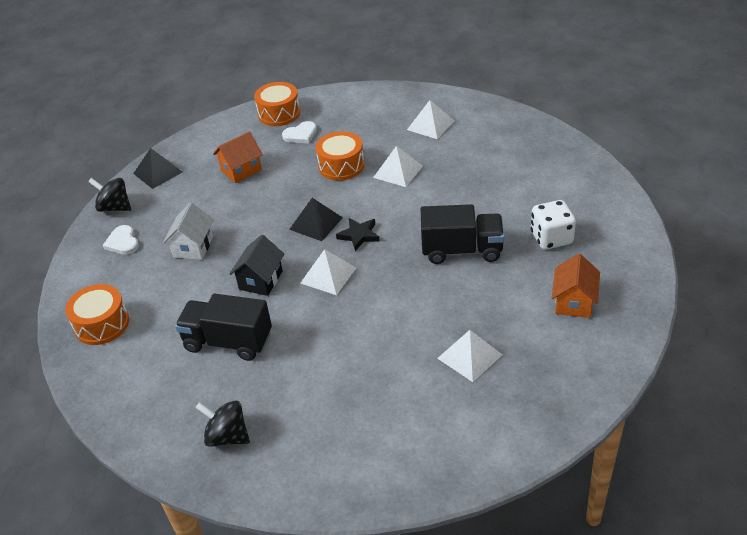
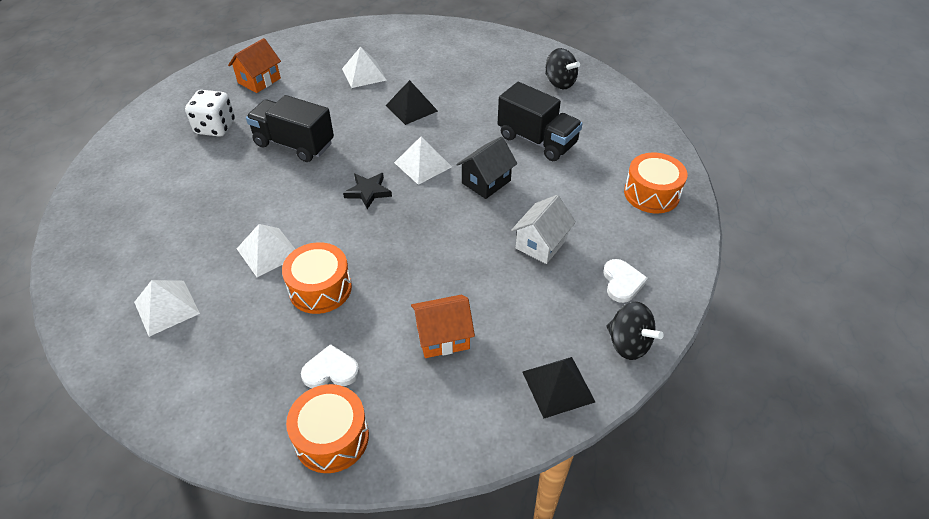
camera: 160 degrees left, 5 degrees up
black pyramid [289,198,343,241] -> black pyramid moved to [385,80,438,125]

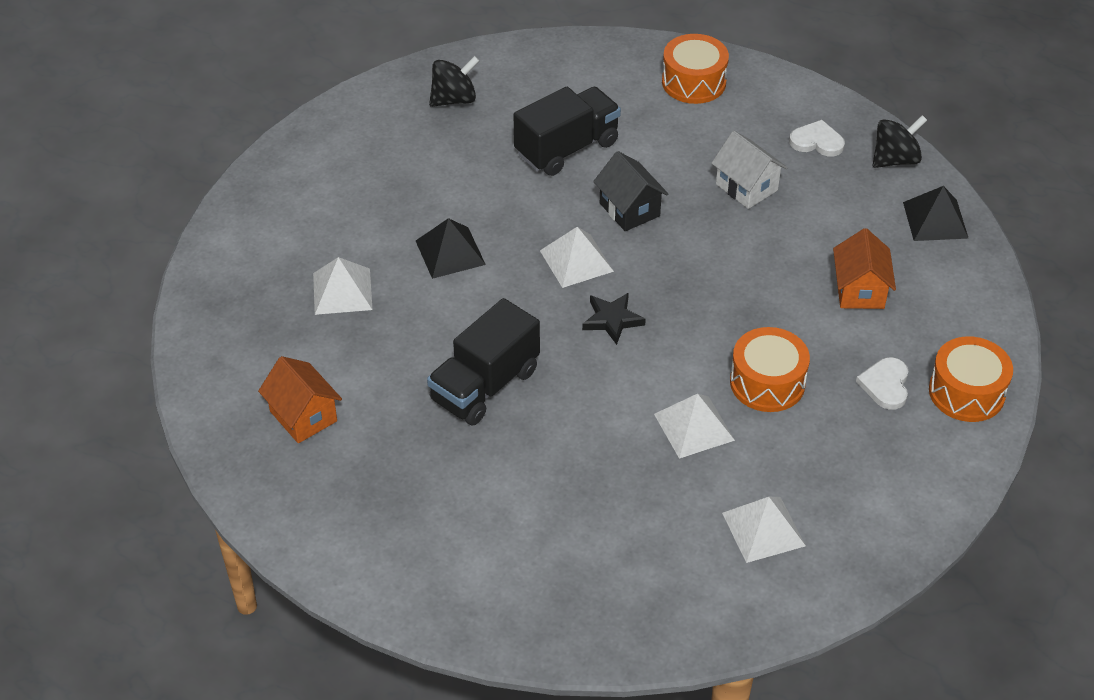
camera: 75 degrees left, 0 degrees up
white dice [185,90,235,137] -> none

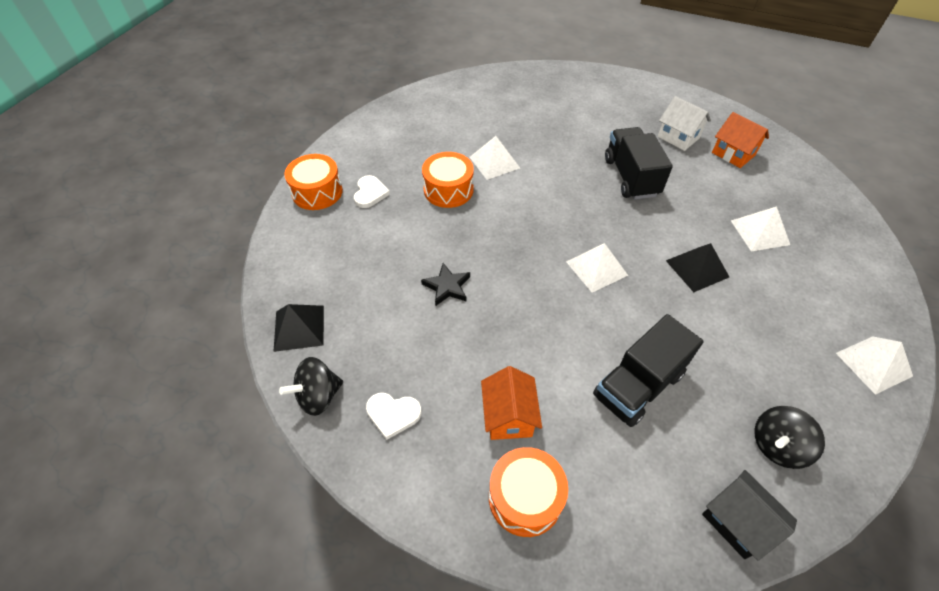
camera: 175 degrees right, 5 degrees up
black truck [427,298,540,426] -> black truck turned 45 degrees counterclockwise [605,127,673,199]
black star [582,293,646,345] -> black star moved to [421,263,470,306]
black house [593,151,668,231] -> black house moved to [702,470,797,561]
white house [711,131,788,209] -> white house moved to [658,96,711,151]
white pyramid [722,497,806,563] -> white pyramid moved to [836,336,913,395]
orange house [833,228,896,309] -> orange house moved to [481,366,542,440]

